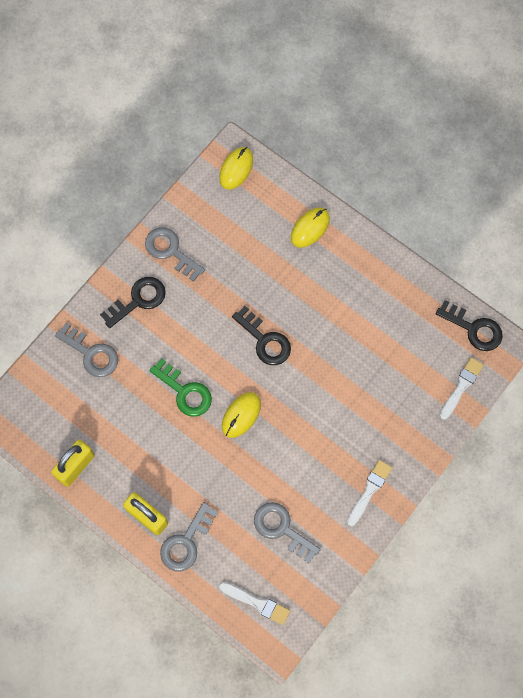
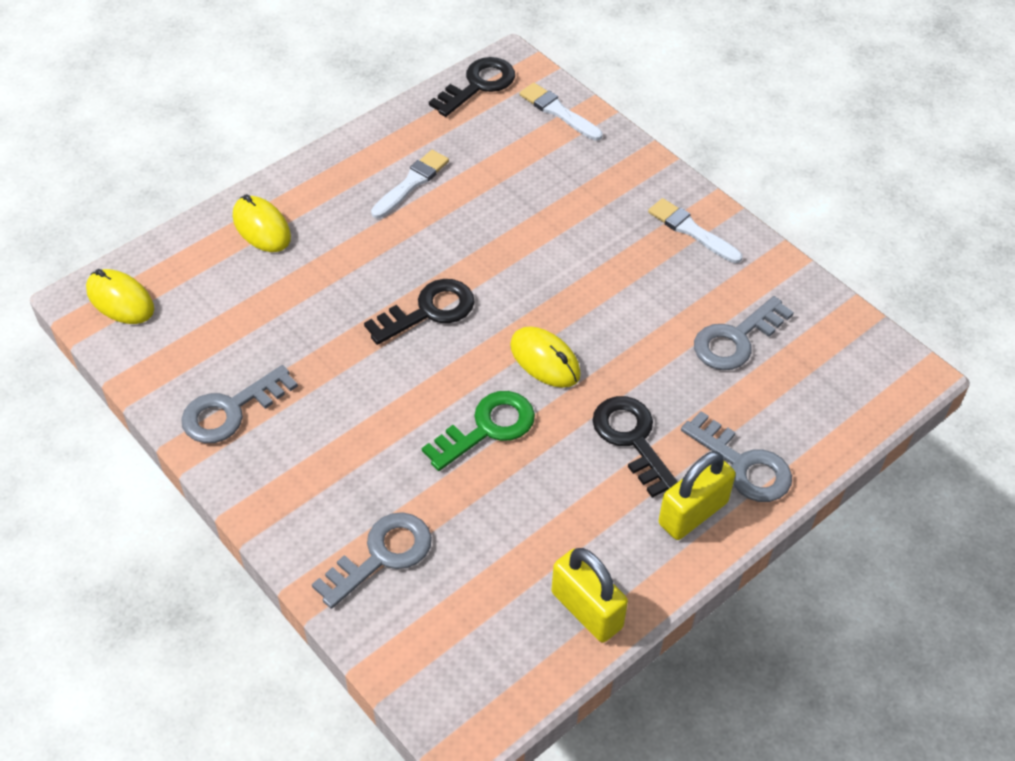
camera: 80 degrees left, 20 degrees down
black key [100,277,166,328] -> black key moved to [592,396,678,498]
white brush [219,582,290,625] -> white brush moved to [371,150,449,218]

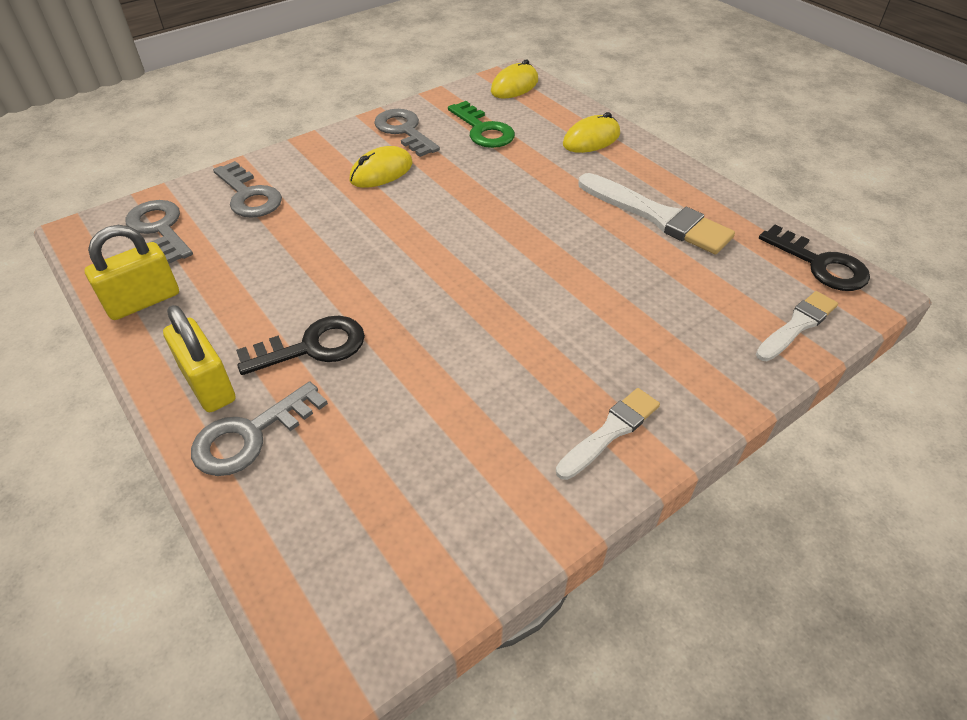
camera: 95 degrees right, 5 degrees down
black key [364,279,475,345] -> none
white brush [371,150,449,218] -> white brush [578,173,735,255], size x1.64
green key [422,391,535,471] -> green key moved to [448,101,515,148]
yellow mouse [510,326,581,388] -> yellow mouse moved to [349,146,413,188]
grey key [694,296,794,370] -> grey key moved to [125,200,193,263]

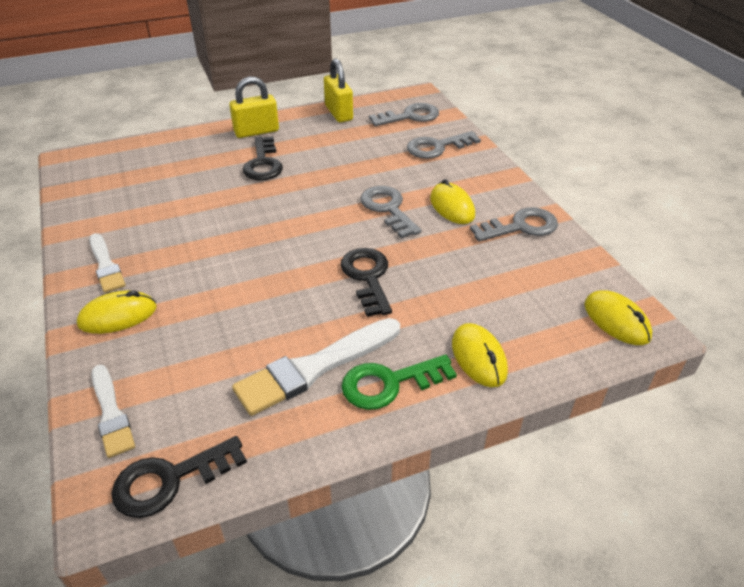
camera: 105 degrees right, 5 degrees down
grey key [191,382,328,476] -> grey key moved to [360,186,421,238]
green key [448,101,515,148] -> green key moved to [341,354,457,410]
none -> yellow mouse [77,290,157,334]
none -> black key [341,248,392,317]

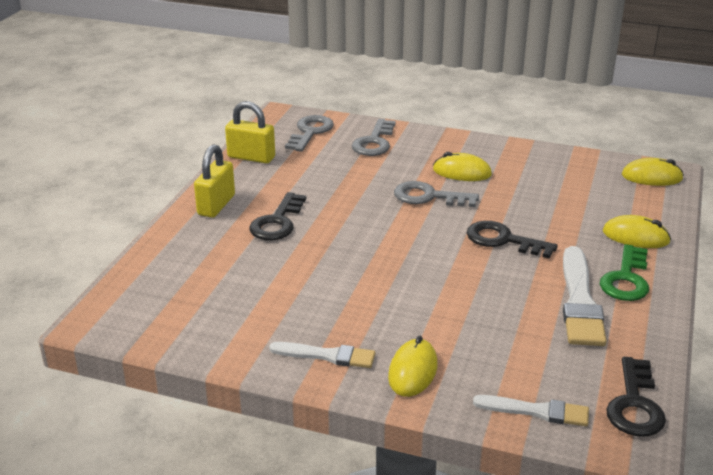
camera: 50 degrees left, 10 degrees down
black key [243,136,283,180] -> black key turned 75 degrees clockwise [249,192,306,240]
grey key [470,207,558,242] -> none

